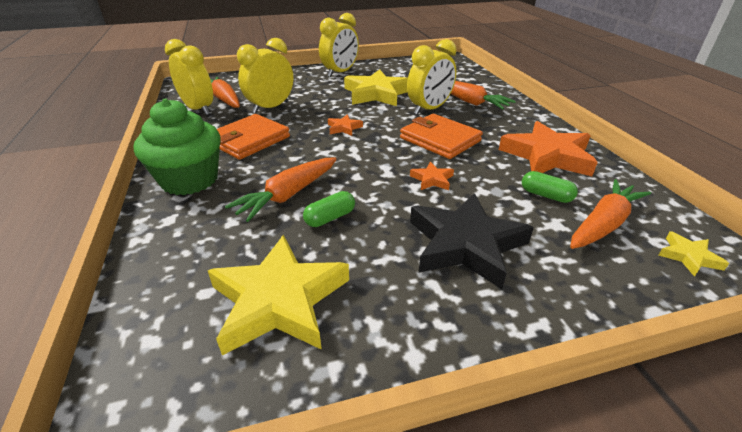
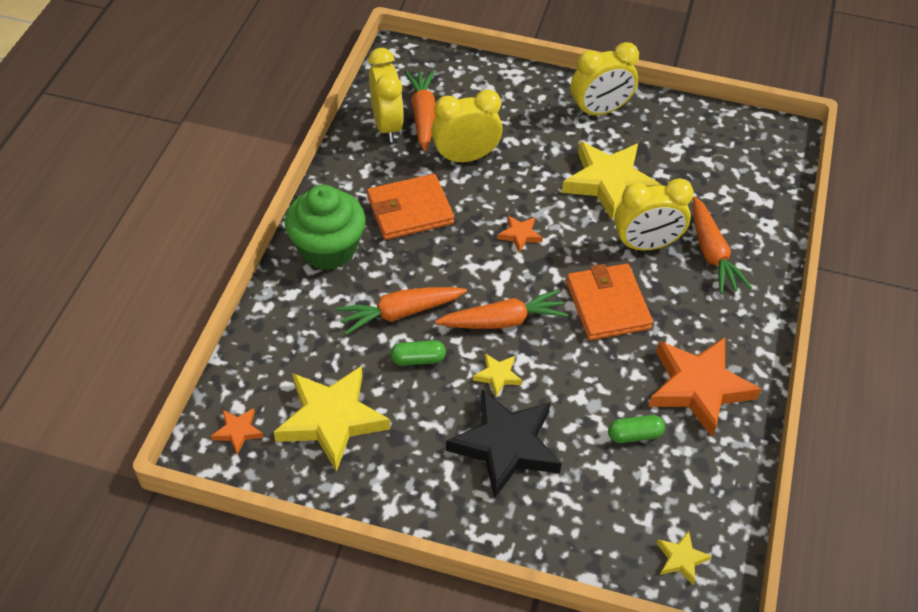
camera: 30 degrees right, 15 degrees up
orange star [410,162,454,190] -> orange star moved to [211,408,264,455]
green capsule [522,171,578,203] -> green capsule turned 75 degrees counterclockwise [608,415,665,443]
orange carrot [570,179,651,249] -> orange carrot moved to [435,289,568,329]
none -> yellow star [473,353,522,397]

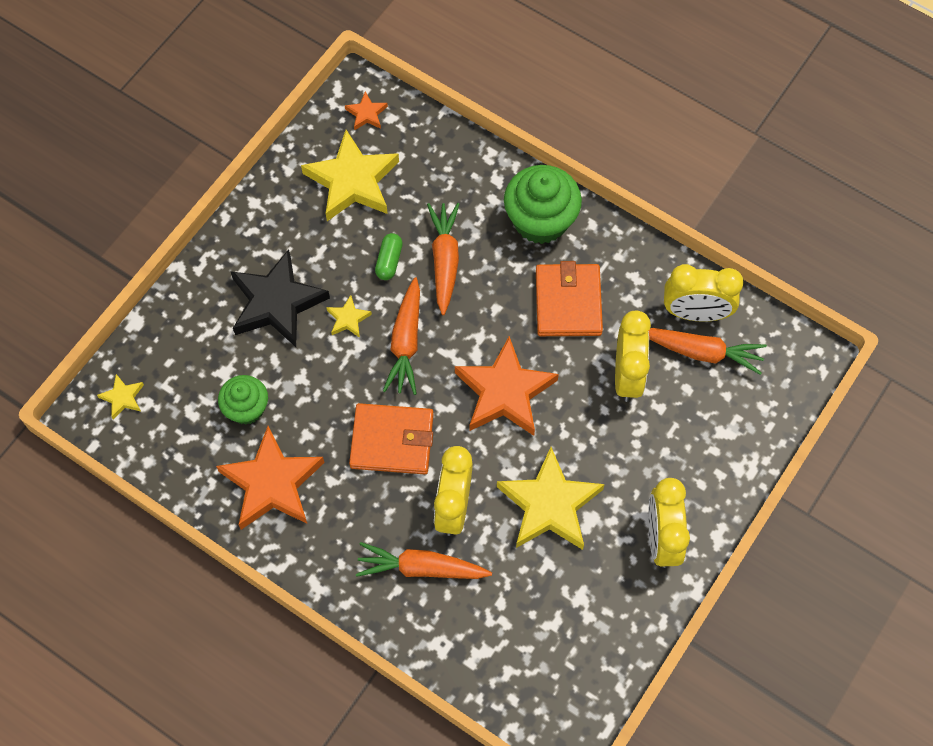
camera: 110 degrees right, 15 degrees up
orange star [497,215,543,253] -> orange star [455,336,559,436], size x2.24
green capsule [608,415,665,443] -> green cupcake [218,375,268,424]

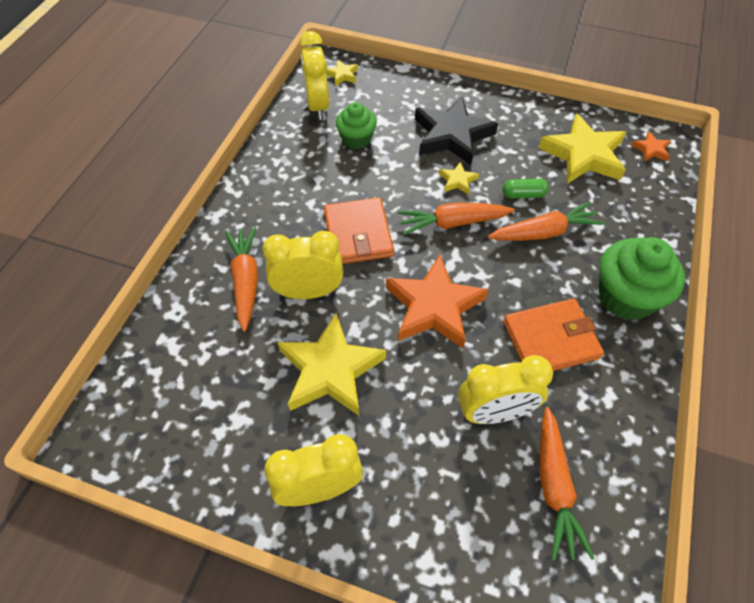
camera: 75 degrees right, 10 degrees down
orange star [216,426,325,530] -> none
yellow clock [664,264,744,322] -> yellow clock moved to [299,31,329,120]

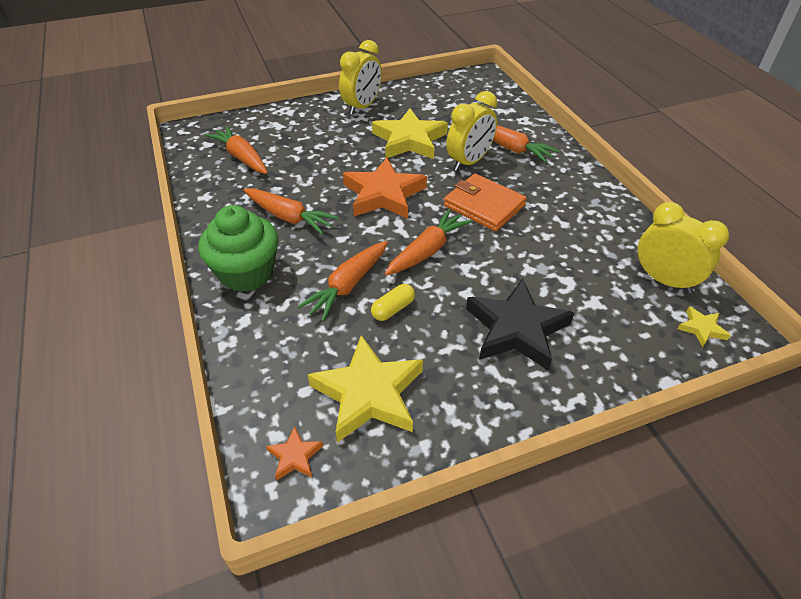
camera: 140 degrees right, 10 degrees down
green cupcake [336,102,377,149] -> none
yellow star [439,162,479,195] -> none
yellow clock [458,355,553,424] -> none
green capsule [502,178,549,199] -> yellow capsule [371,284,415,321]
orange wallet [503,298,604,371] -> orange carrot [244,188,339,234]

